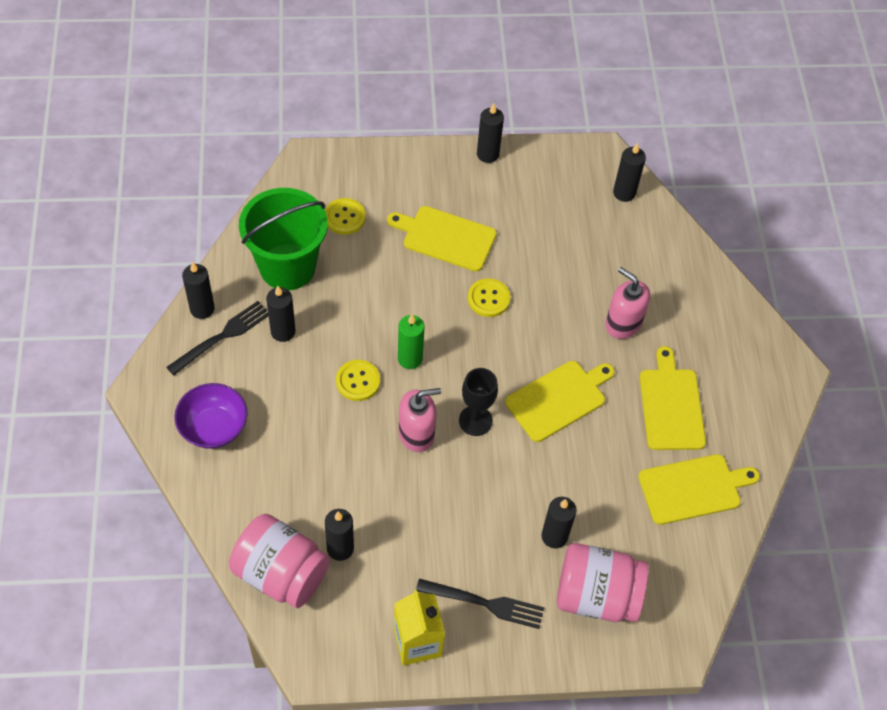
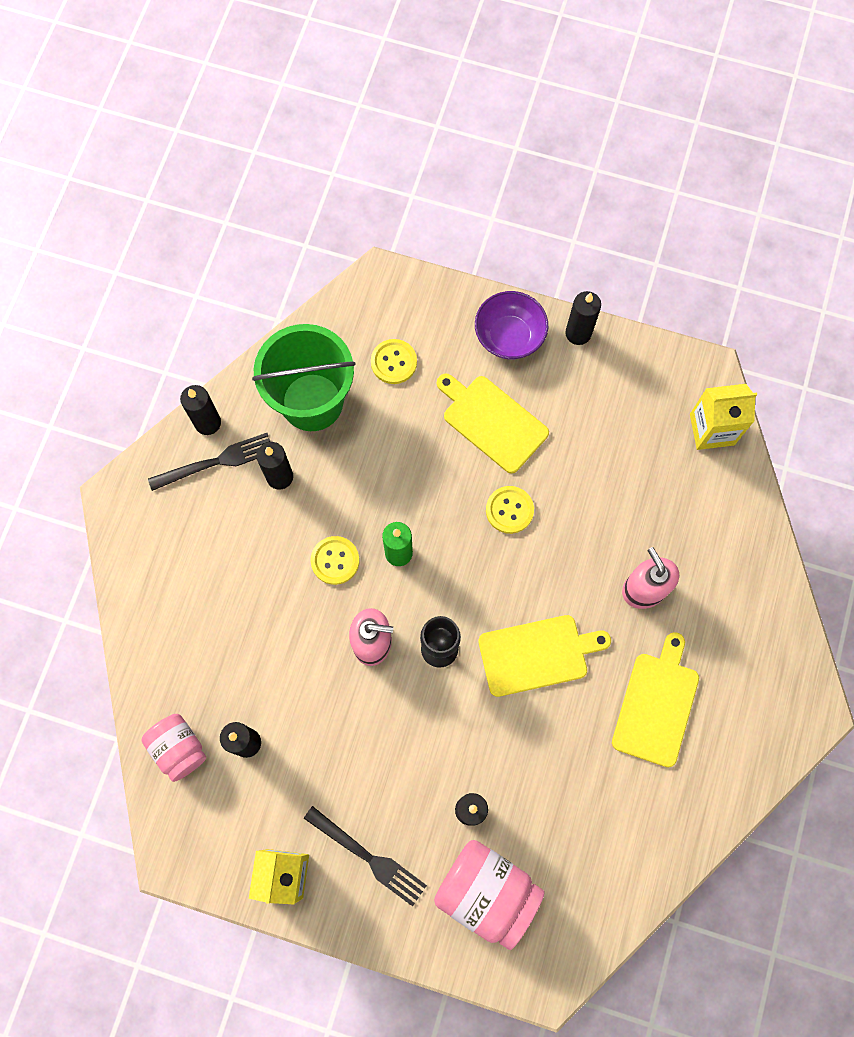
camera: 25 degrees right, 15 degrees up
purple bowl [174,383,248,449] -> purple bowl moved to [475,291,548,359]
pink jar [229,514,330,608] -> pink jar [141,714,206,782], size x0.63
black candle [613,143,646,202] -> yellow carton [690,384,757,450]
yellow cutting board [638,454,760,525] -> none

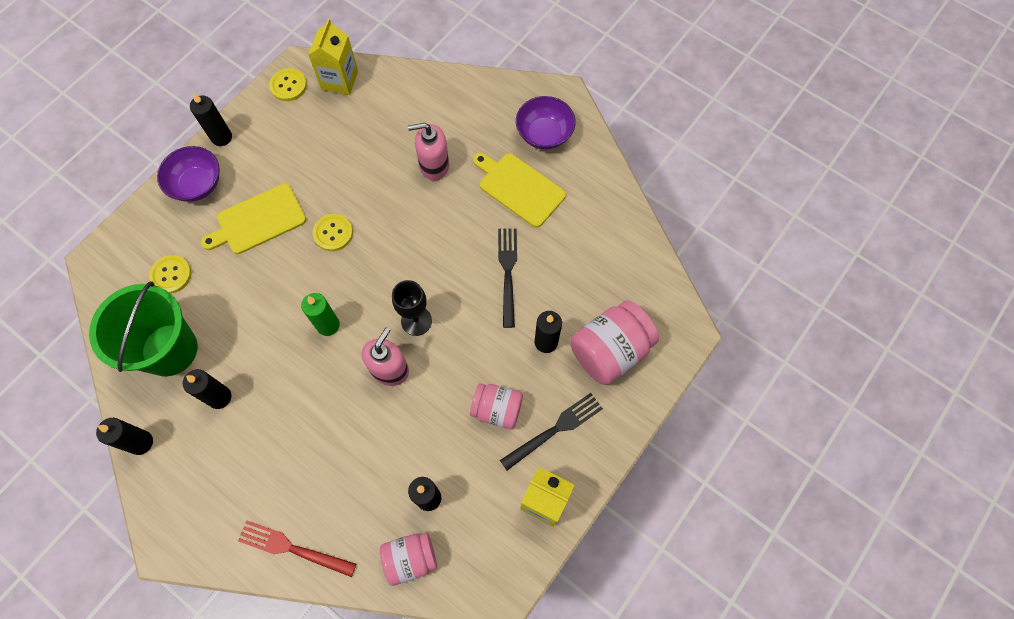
camera: 70 degrees left, 5 degrees down
black fork [148,433,270,491] -> black fork moved to [498,228,517,328]
yellow button [311,536,359,585] -> yellow button moved to [269,68,307,101]
yellow cutting board [478,615,611,697] -> none
none -> red fork [238,521,356,577]
none -> pink jar [470,383,523,429]
none -> purple bowl [516,96,576,150]

